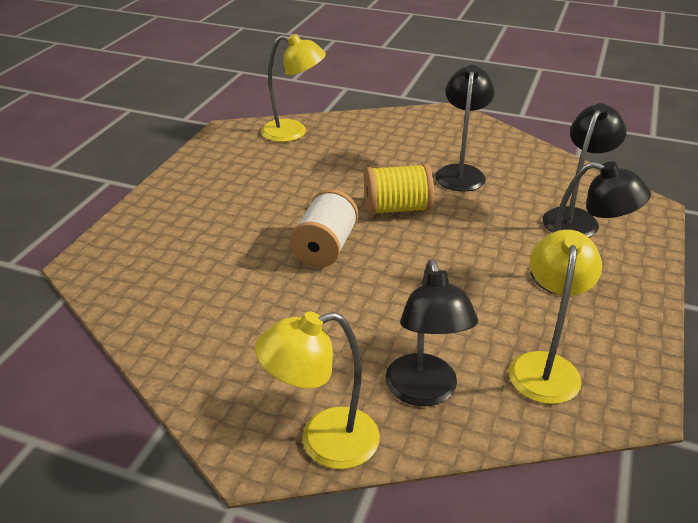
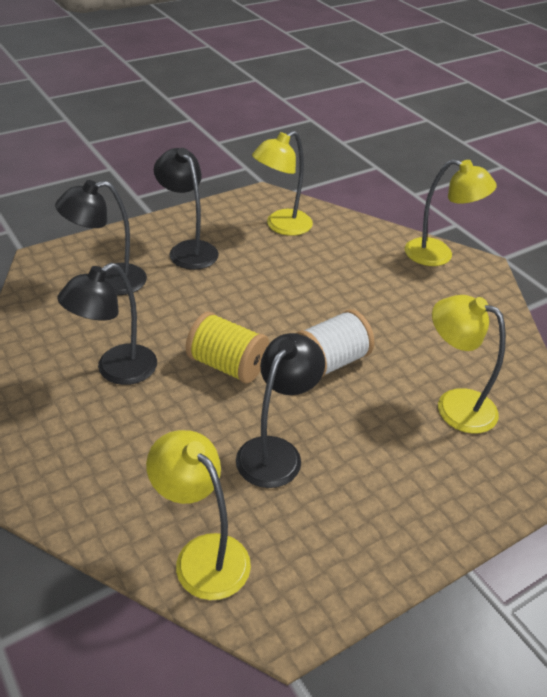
camera: 145 degrees left, 5 degrees up
black lamp [385,260,478,406] -> black lamp moved to [236,333,325,488]
none -> yellow lamp [432,295,506,434]

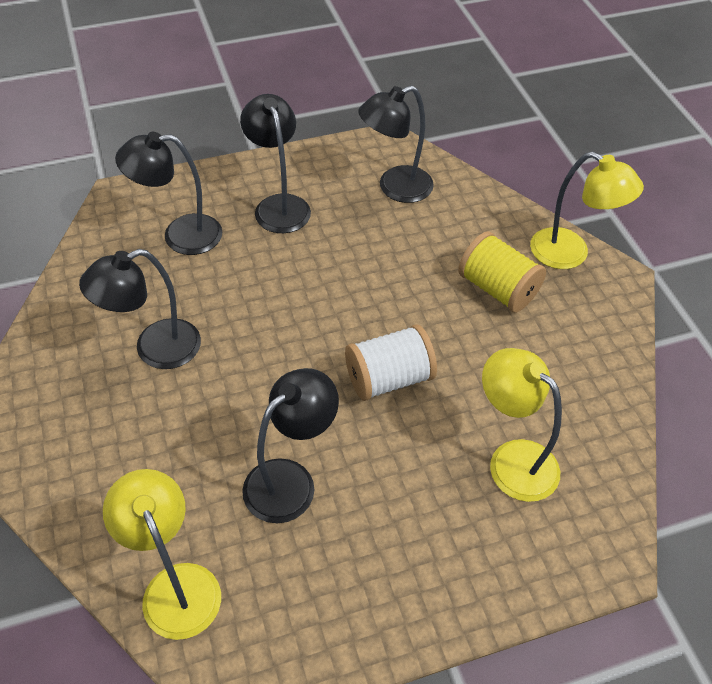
camera: 15 degrees right, 10 degrees up
yellow spool [186,312,269,384] -> yellow spool moved to [458,231,546,313]
yellow lamp [252,131,313,236] -> black lamp [358,86,434,203]

